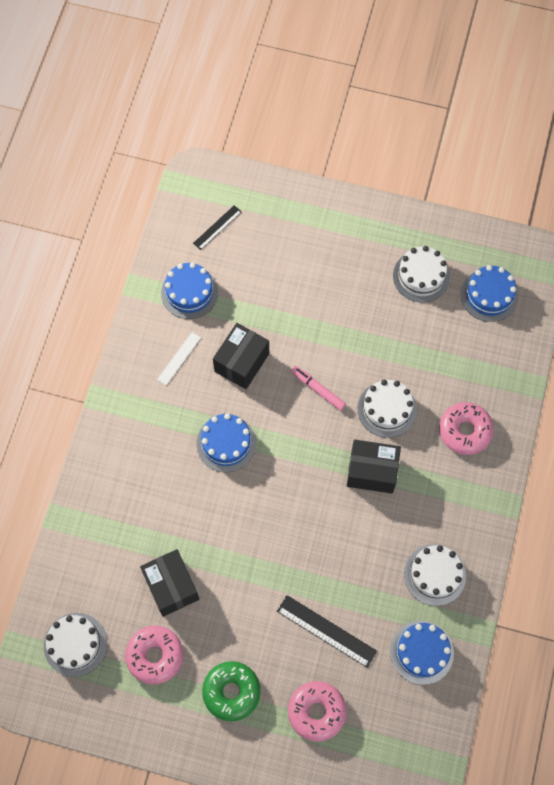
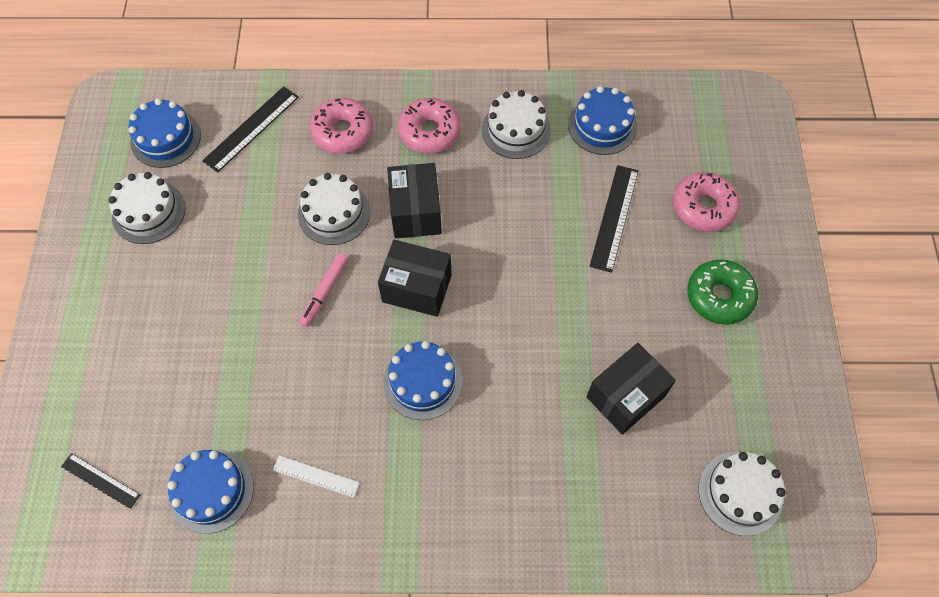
camera: 105 degrees left, 5 degrees down
pink donut [125,626,183,684] -> pink donut moved to [398,98,461,154]
black box [213,323,269,389] -> black box moved to [378,240,452,317]
none -> black ruler [202,86,299,173]

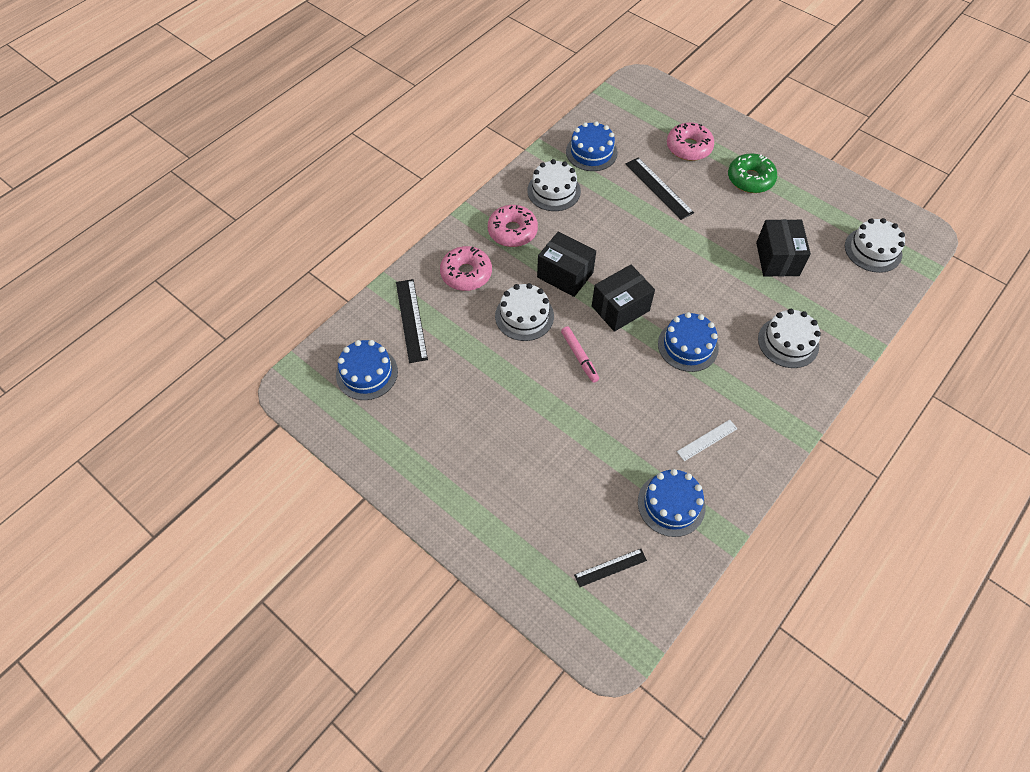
camera: 50 degrees left, 5 degrees down
white cake [109,172,185,244] -> white cake moved to [758,309,821,368]

